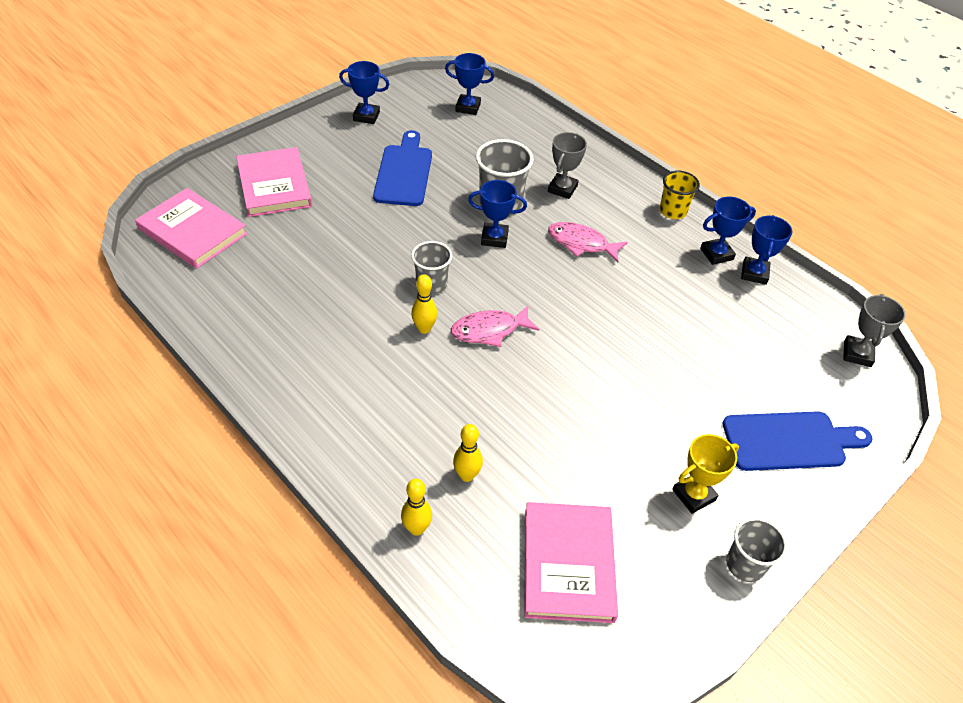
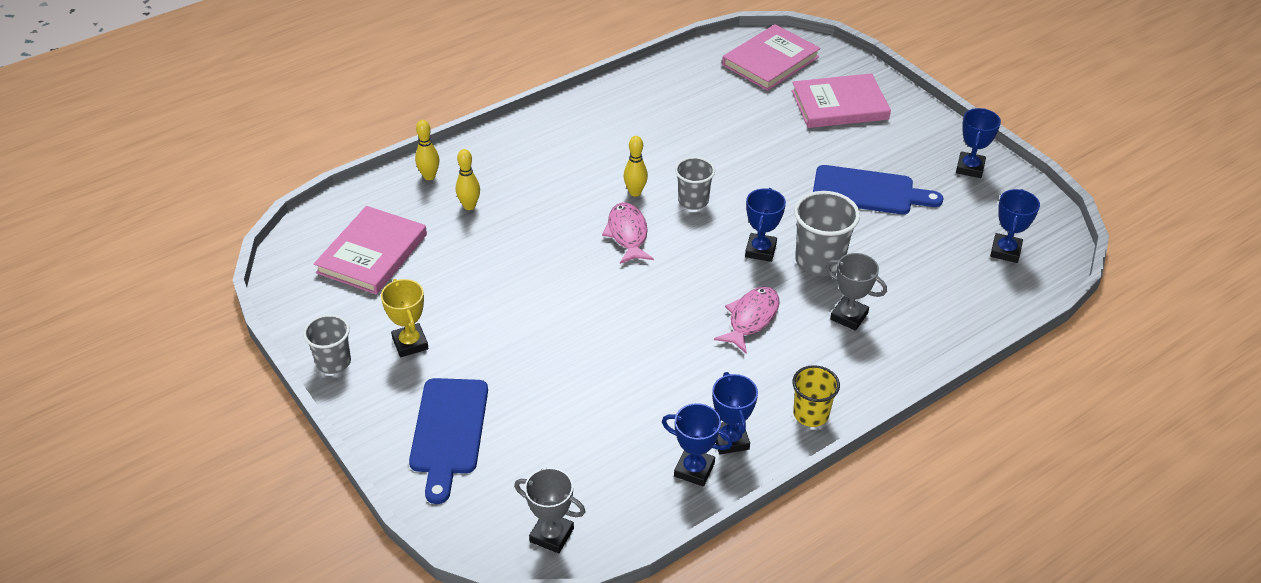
camera: 100 degrees right, 5 degrees down
pink book [524,502,618,623] -> pink book turned 75 degrees counterclockwise [314,206,427,294]

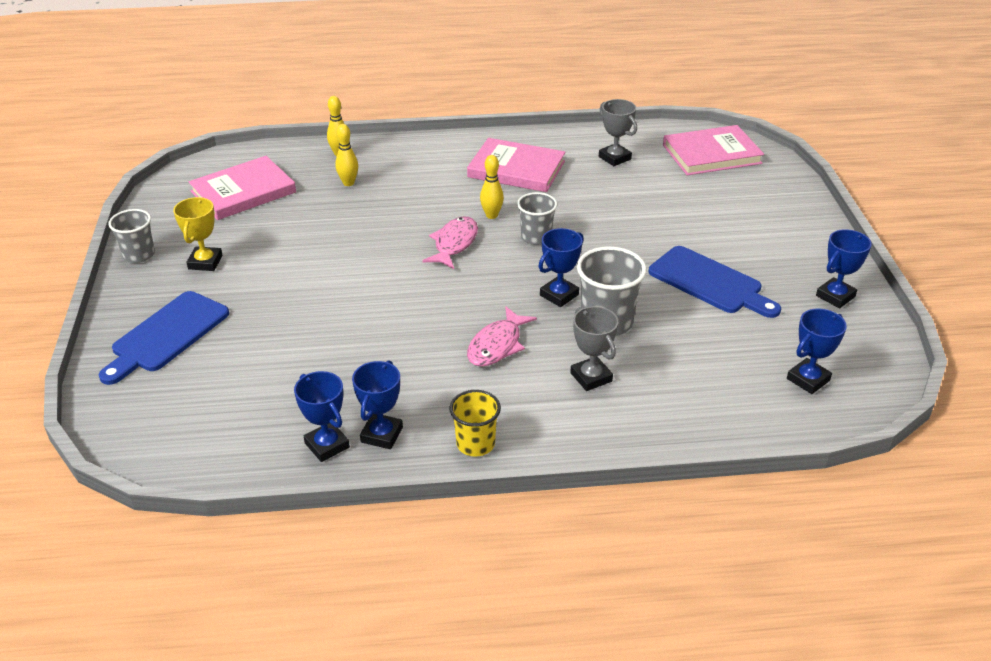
camera: 30 degrees right, 5 degrees down
grey trophy [514,468,585,553] -> grey trophy moved to [599,99,637,166]
pink fish [714,287,779,354] -> pink fish turned 150 degrees clockwise [467,306,537,367]
pink book [791,73,891,128] -> pink book moved to [467,138,565,192]

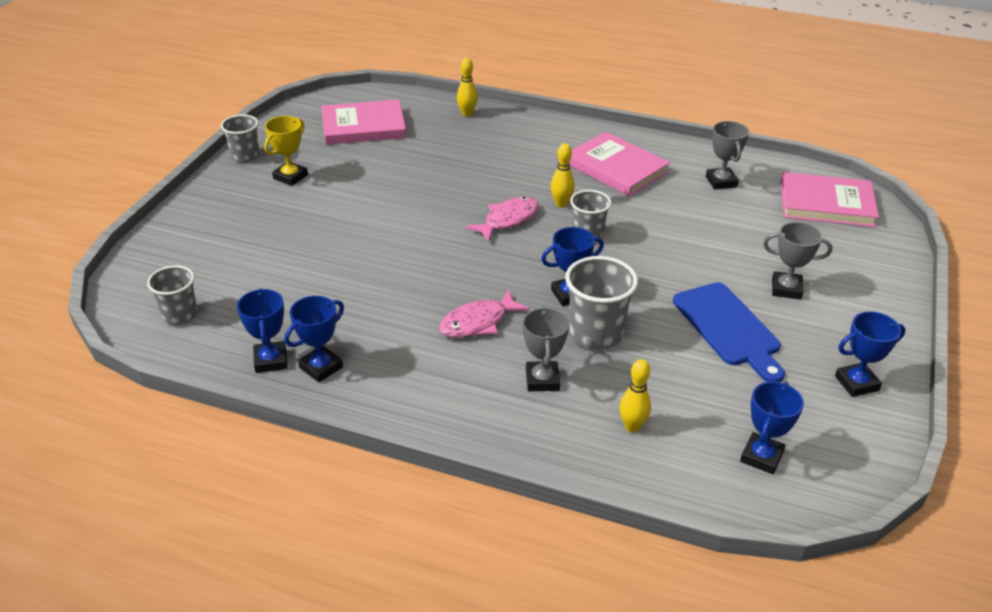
camera: 25 degrees right, 0 degrees up
blue cutting board [99,291,229,385] -> none
yellow bowling pin [335,124,358,186] -> yellow bowling pin moved to [619,359,651,432]
yellow cup [450,390,501,457] -> none
blue trophy [787,308,847,394] -> blue trophy turned 45 degrees counterclockwise [740,381,804,474]
none -> grey cup [147,265,197,325]
none -> grey trophy [763,222,832,300]

